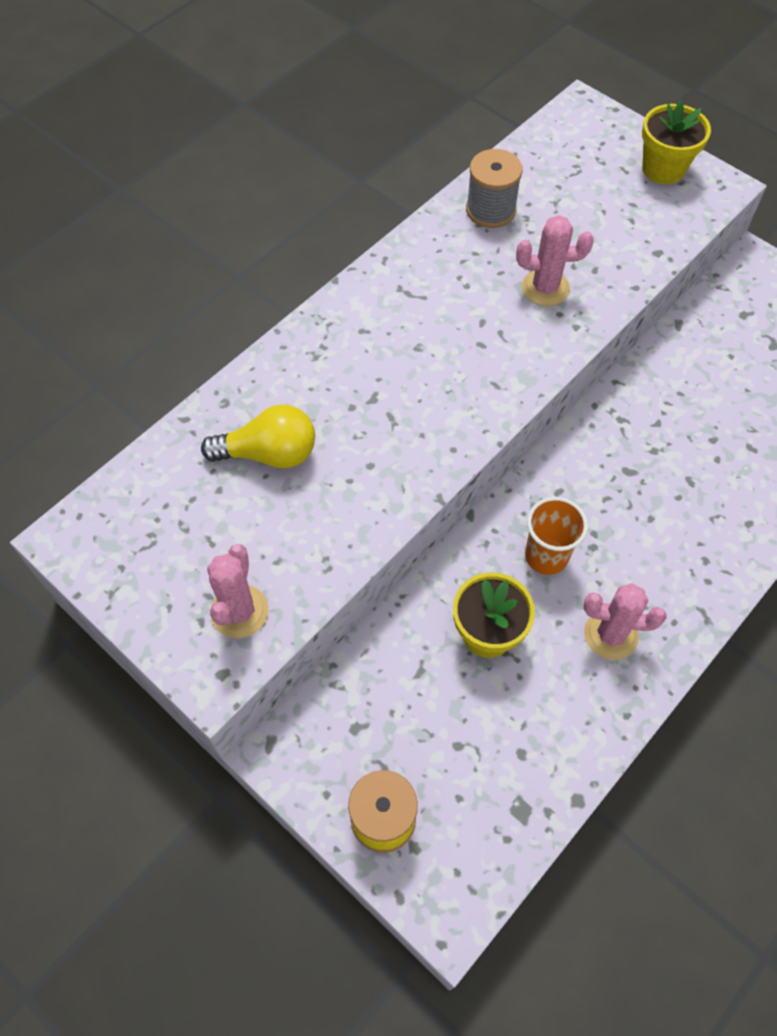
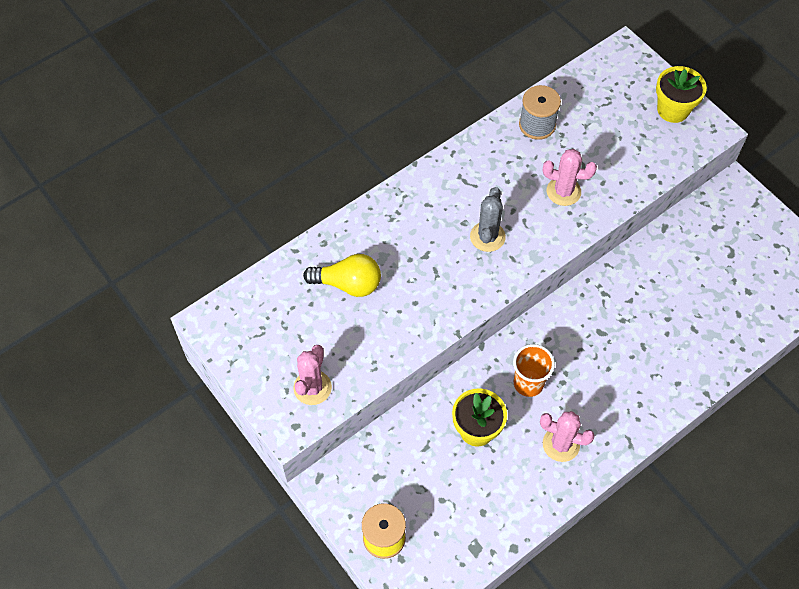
camera: 10 degrees right, 0 degrees up
none -> grey cactus [470,187,506,252]

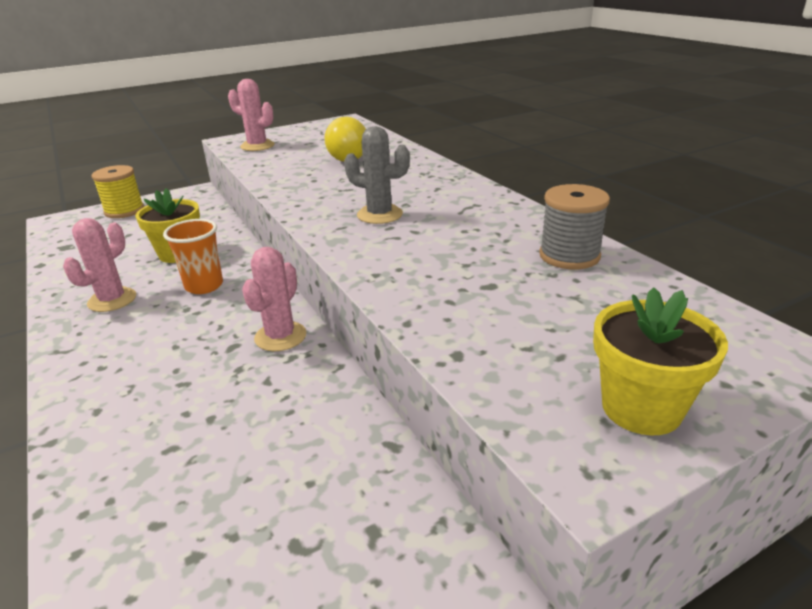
camera: 100 degrees right, 30 degrees down
pink cactus [543,149,597,206] -> pink cactus moved to [242,247,306,351]

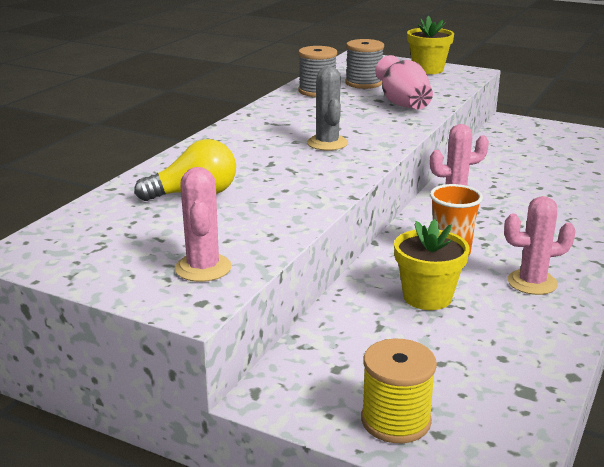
camera: 125 degrees left, 5 degrees down
none -> grey spool [345,39,384,89]
none -> pink vase [375,55,433,109]

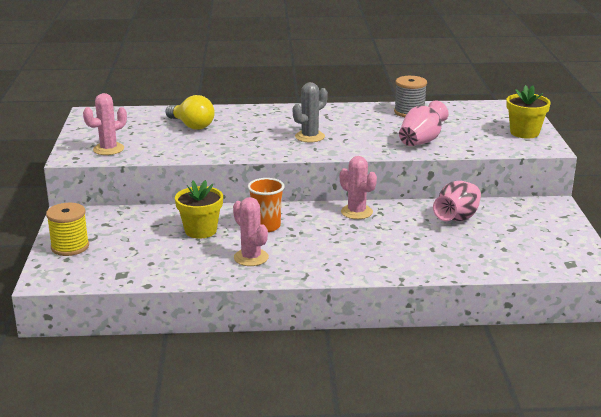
camera: 60 degrees right, 0 degrees up
grey spool [345,39,384,89] -> none
none -> pink vase [433,181,481,221]

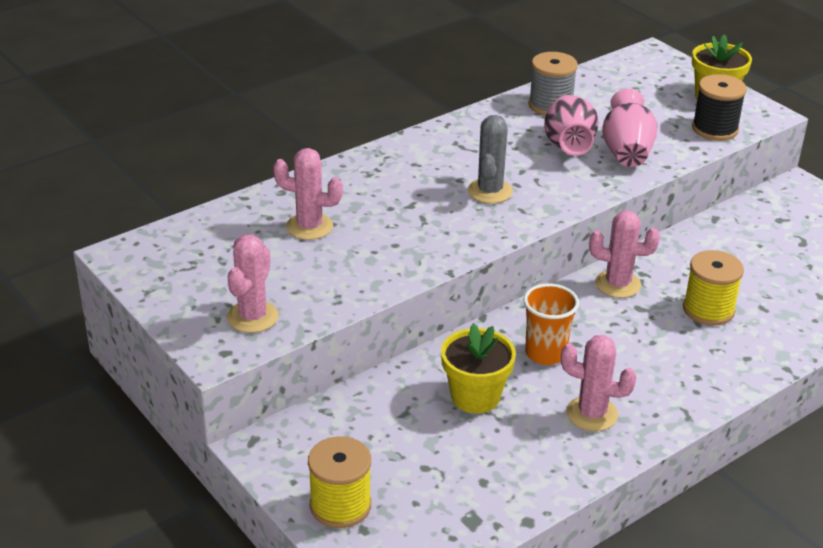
camera: 35 degrees left, 10 degrees up
yellow light bulb [165,95,215,130] -> pink cactus [273,148,343,240]
pink vase [433,181,481,221] -> pink vase moved to [544,95,599,156]
none -> yellow spool [683,250,744,326]
none -> black spool [692,74,747,141]

